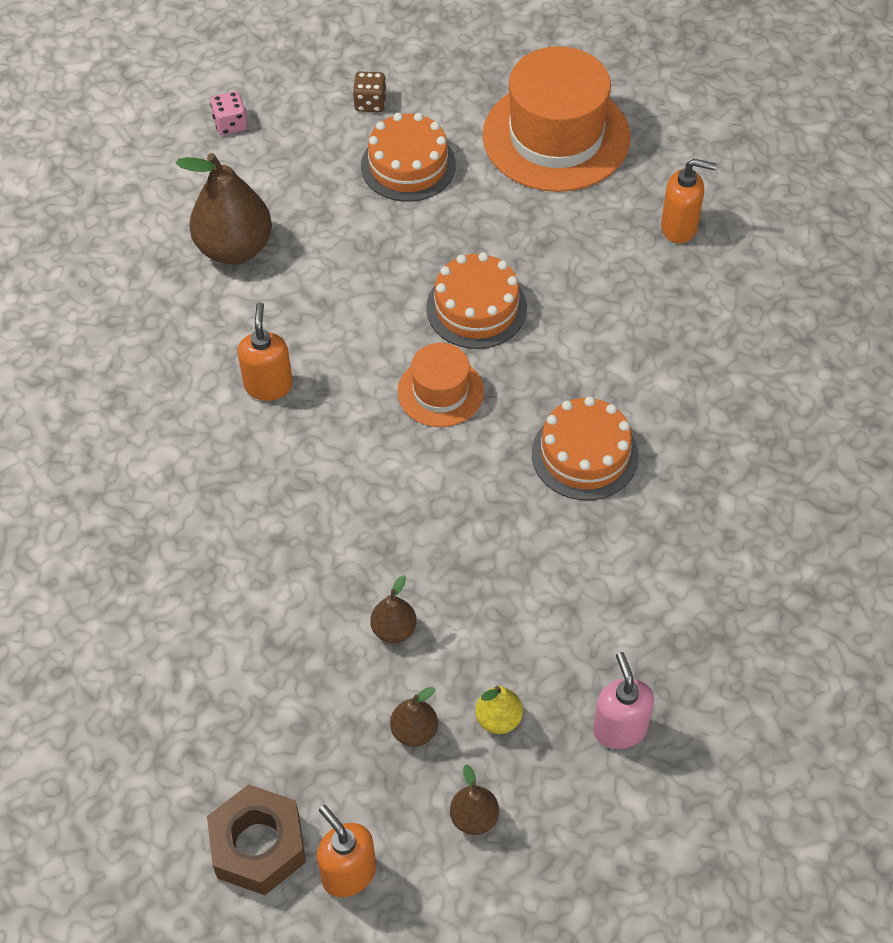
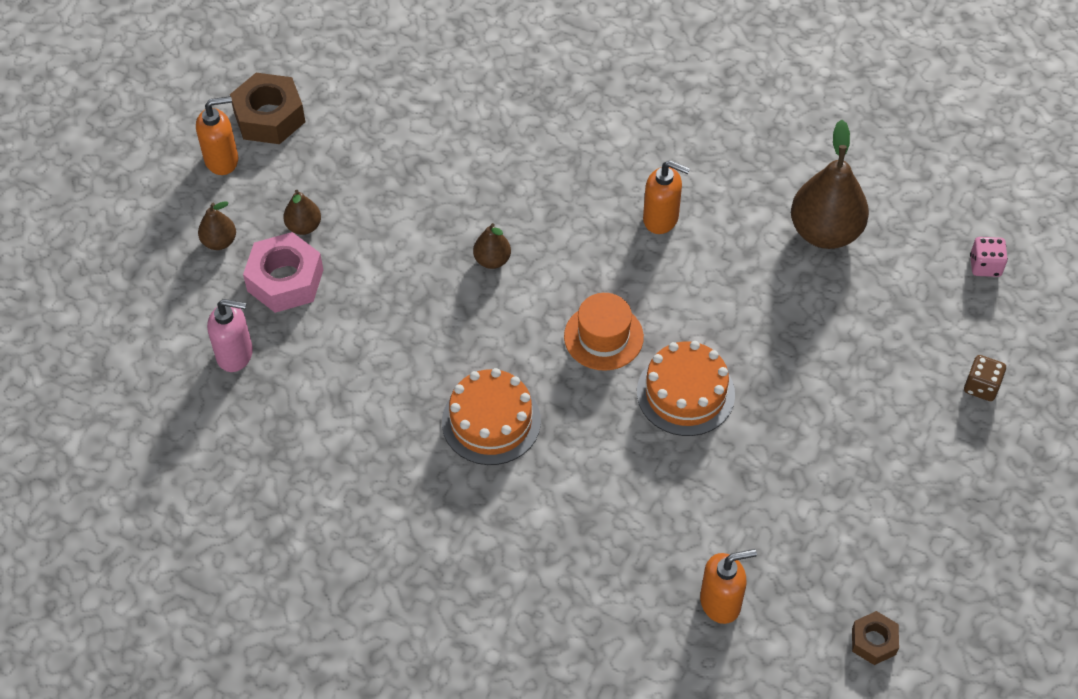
camera: 110 degrees right, 0 degrees up
orange cake [361,113,456,202] -> none
brown pear [370,575,417,643] -> brown pear moved to [473,223,511,269]
yellow pear [475,686,523,734] -> pink nut [243,232,323,313]
orange hat [483,46,630,192] -> none
orange soap dispenser [661,159,717,243] -> orange soap dispenser turned 135 degrees counterclockwise [700,549,757,624]
none -> brown nut [852,611,899,665]

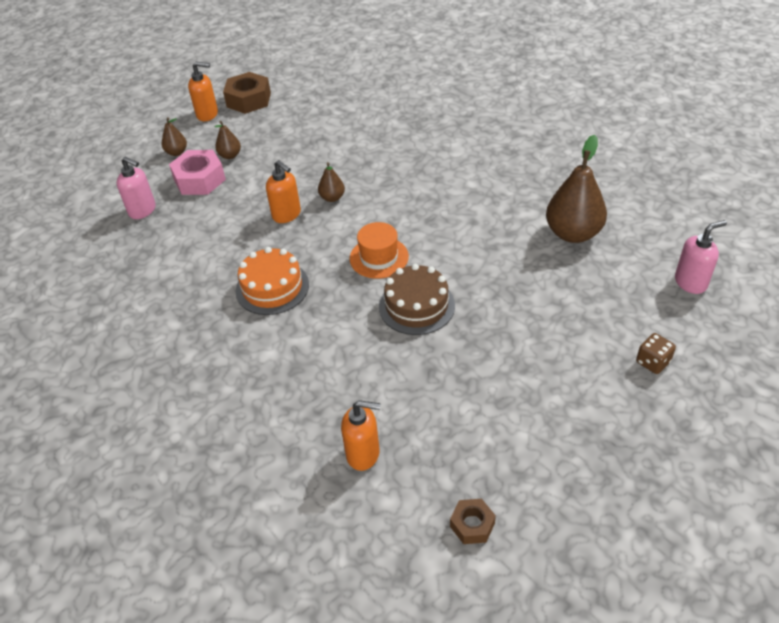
camera: 25 degrees right, 10 degrees down
orange cake [637,341,735,436] -> brown cake [379,264,455,335]
orange soap dispenser [643,160,690,234] -> orange soap dispenser moved to [266,160,301,223]
pink dice [970,237,1008,277] -> pink soap dispenser [675,220,727,294]

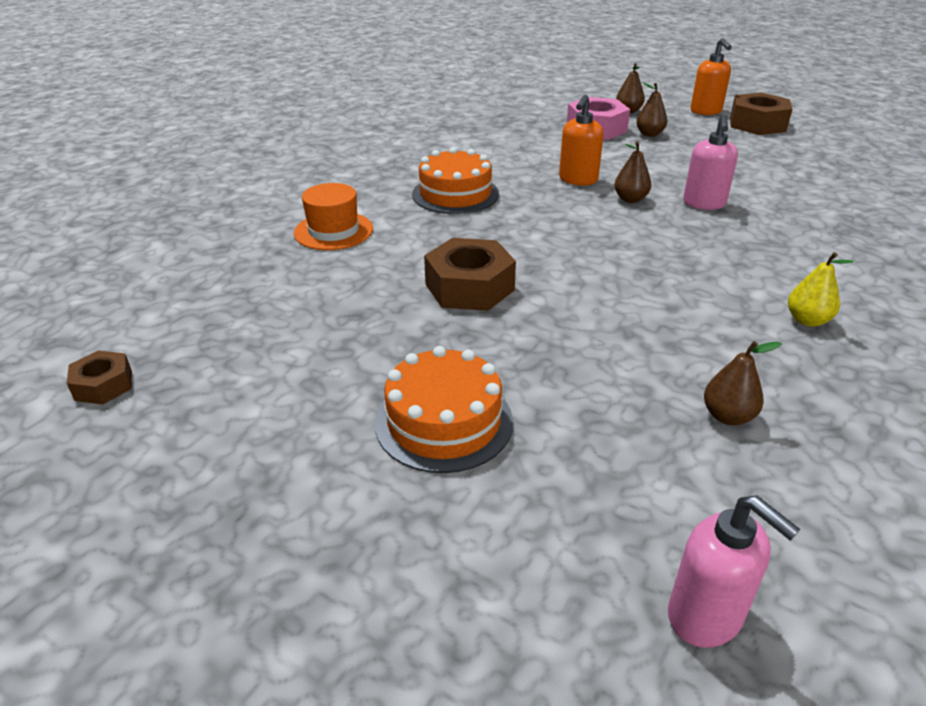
camera: 70 degrees right, 10 degrees down
pink soap dispenser [117,157,156,219] -> pink soap dispenser moved to [683,115,738,210]
orange soap dispenser [341,400,381,471] -> none
orange hat [350,222,409,279] -> orange hat moved to [294,183,373,250]
brown cake [379,264,455,335] -> brown nut [424,238,516,311]
brown pear [546,135,607,243] -> brown pear [704,341,782,425], size x0.49
brown dice [636,333,676,374] -> none
none -> orange cake [375,346,513,473]
none -> yellow pear [788,252,853,327]

